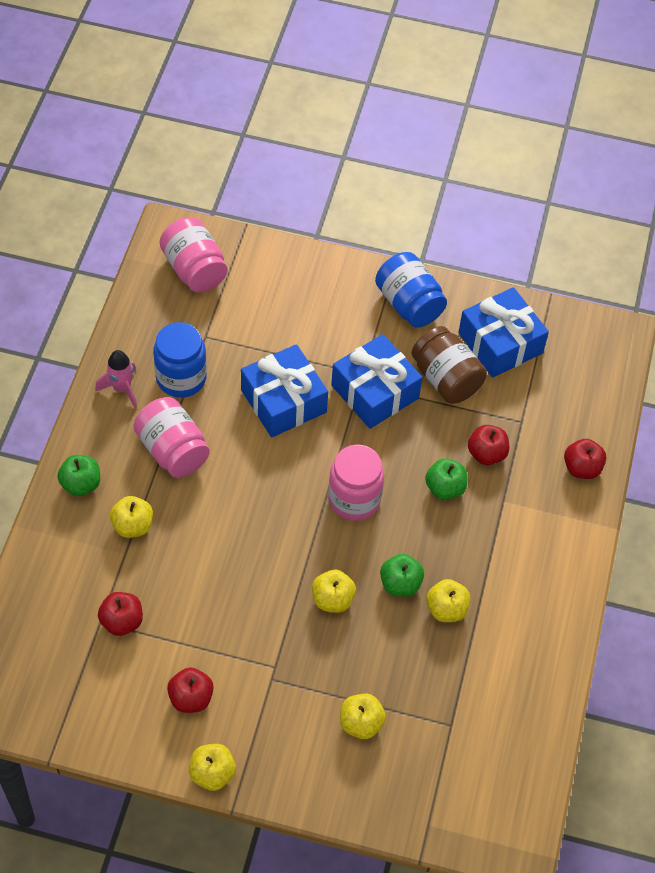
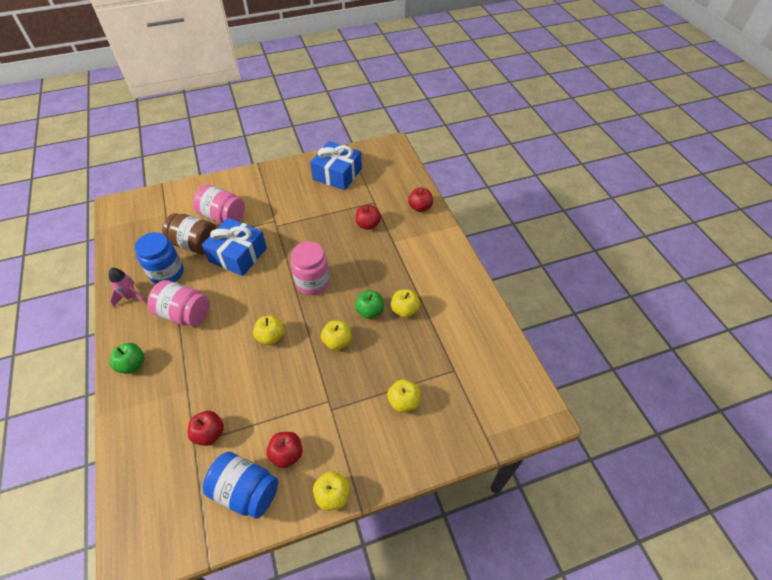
camera: 30 degrees left, 5 degrees down
yellow apple [110,496,153,538] -> yellow apple moved to [253,316,284,345]
pink jar [160,217,227,293] -> pink jar moved to [193,185,245,224]
blue gift [331,334,422,429] -> none
blue jar [375,252,447,328] -> blue jar moved to [203,452,278,519]
brown jar [412,326,487,404] -> brown jar moved to [162,213,217,254]
green apple [425,459,467,500] -> none

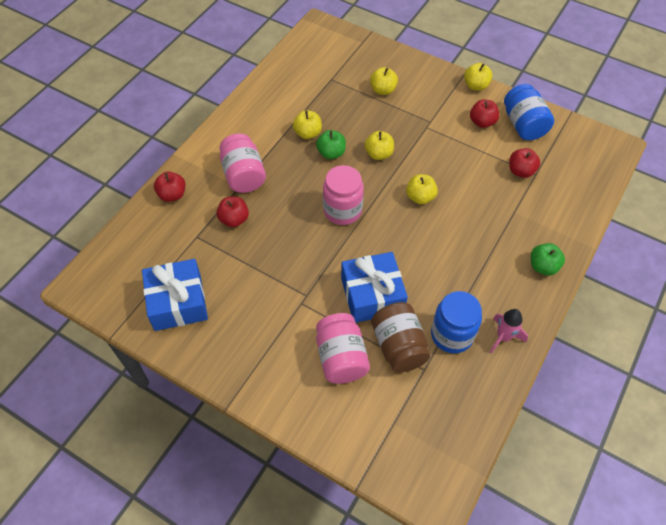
camera: 130 degrees left, 5 degrees up
pink jar [148,280,210,327] -> pink jar moved to [219,133,266,193]

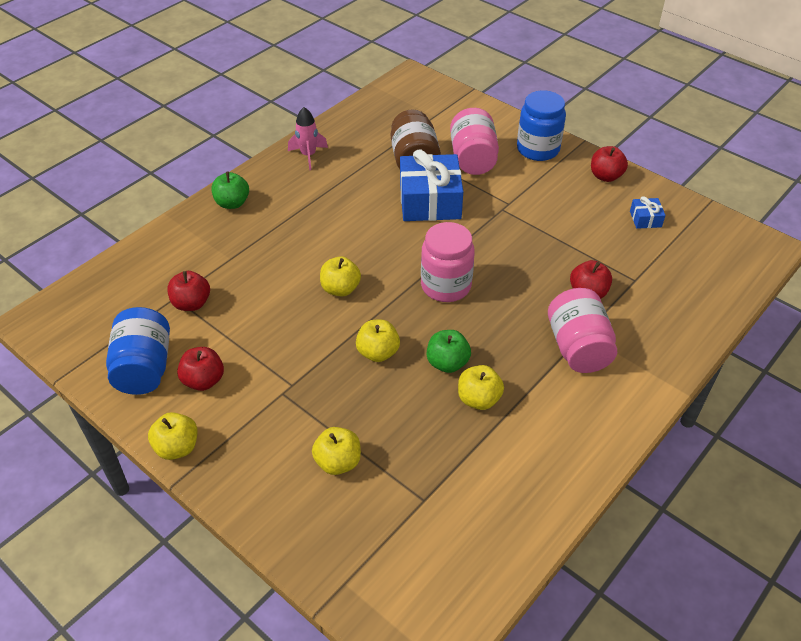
camera: 170 degrees left, 10 degrees down
blue gift [142,259,208,331] -> blue gift [630,196,665,229], size x0.44
red apple [154,172,185,202] -> red apple moved to [591,146,628,182]
blue jar [431,291,482,354] -> blue jar moved to [517,90,566,161]

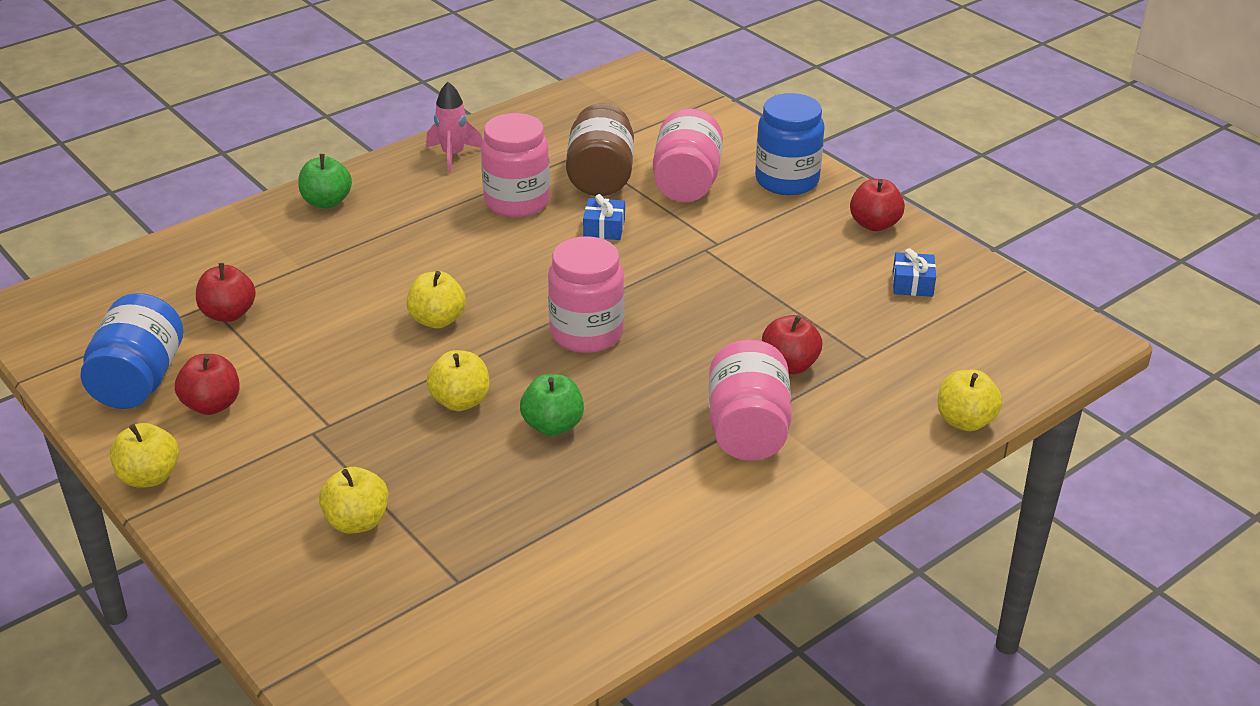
camera: 10 degrees right, 10 degrees down
blue gift [400,149,463,221] -> blue gift [583,194,625,240], size x0.44
yellow apple [458,365,504,410] -> yellow apple moved to [938,370,1002,431]
none -> pink jar [481,113,550,217]

